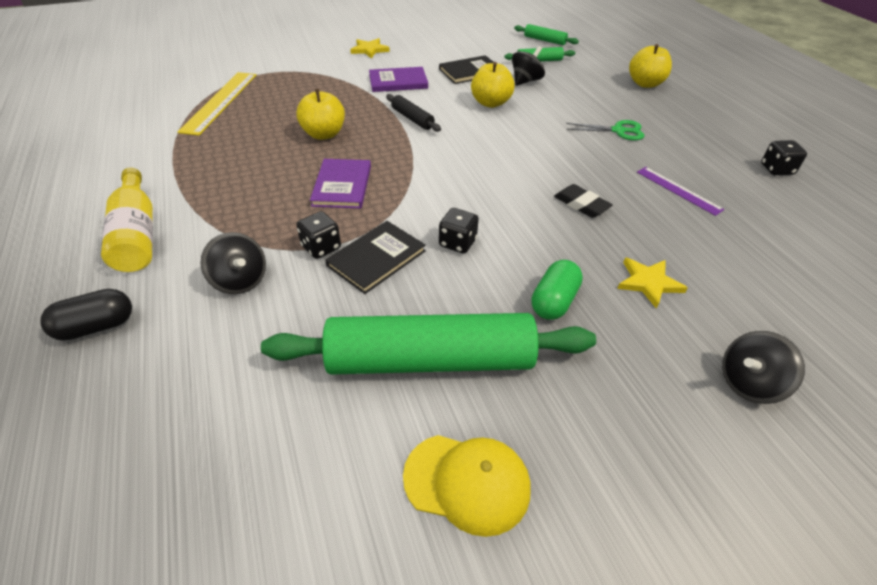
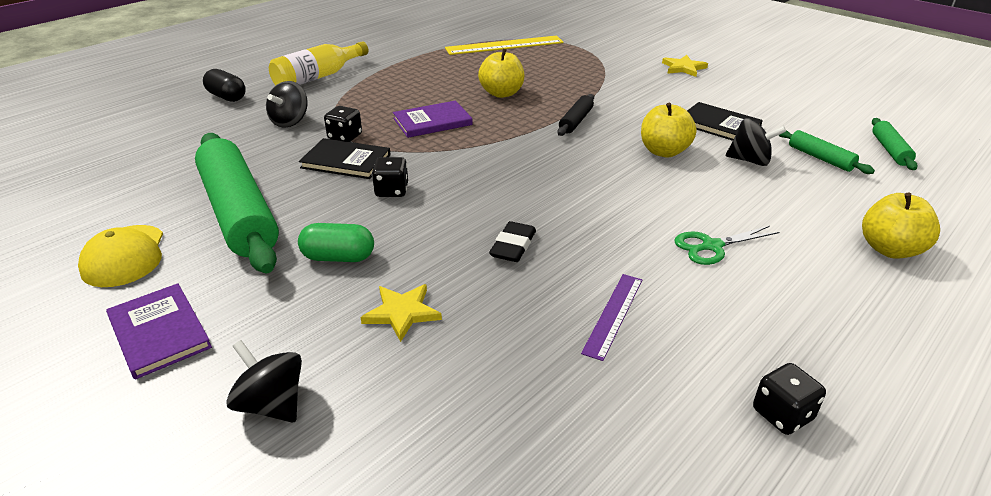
camera: 65 degrees right, 10 degrees down
purple book [369,67,428,92] -> purple book moved to [106,283,212,379]
green scissors [566,120,645,140] -> green scissors turned 90 degrees clockwise [674,226,780,265]

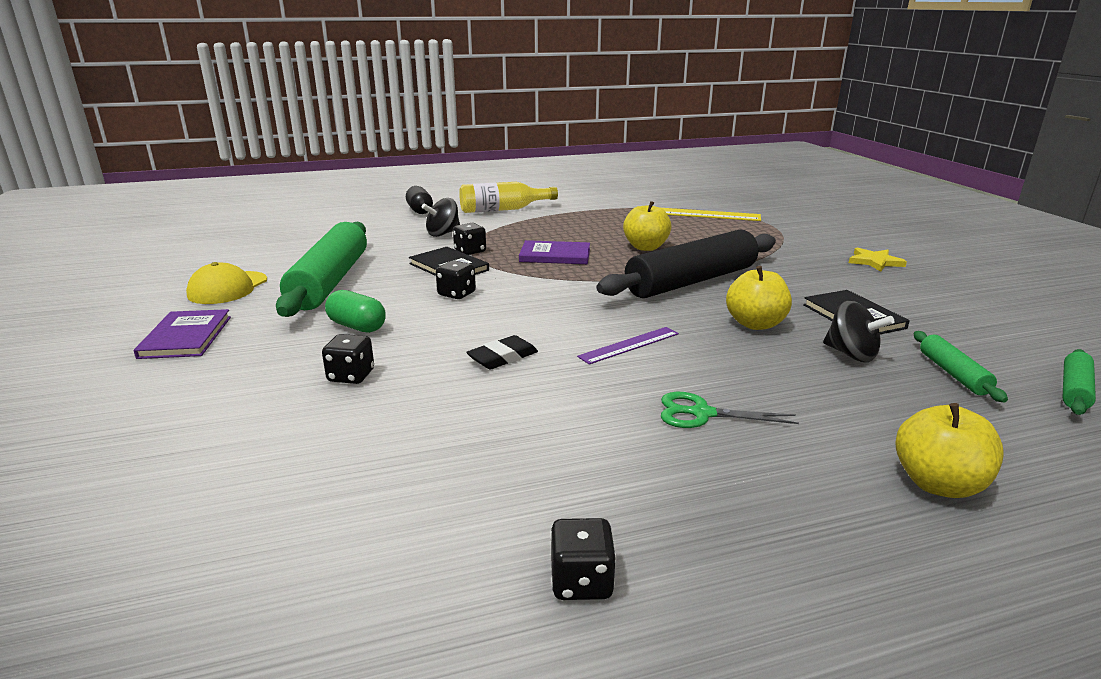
camera: 30 degrees right, 10 degrees down
black spinning top [226,340,302,422] -> none
yellow star [360,284,442,342] -> black dice [322,334,374,384]
black rolling pin [557,94,594,136] -> black rolling pin [597,229,776,298], size x2.27
purple ruler [581,274,642,361] -> purple ruler moved to [577,327,679,365]

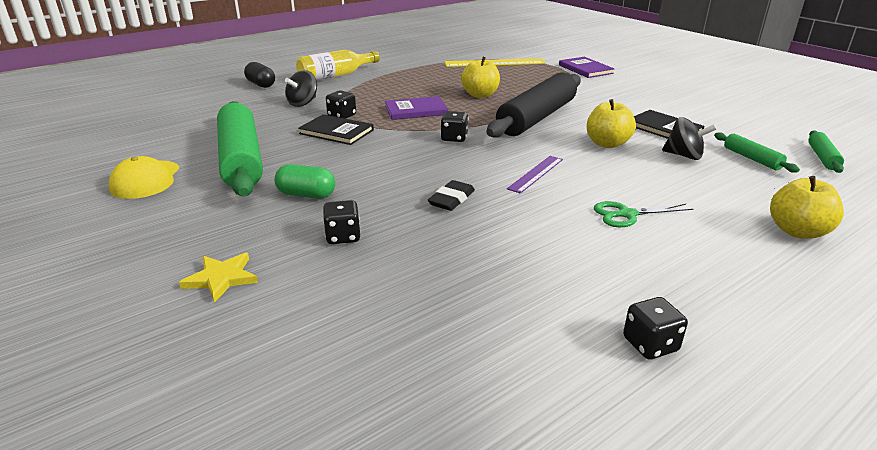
camera: 20 degrees left, 5 degrees up
purple book [134,309,231,359] -> purple book moved to [559,57,614,78]
black dice [436,261,476,299] -> black dice moved to [441,111,469,142]
yellow star [849,248,907,272] -> yellow star moved to [179,253,258,303]

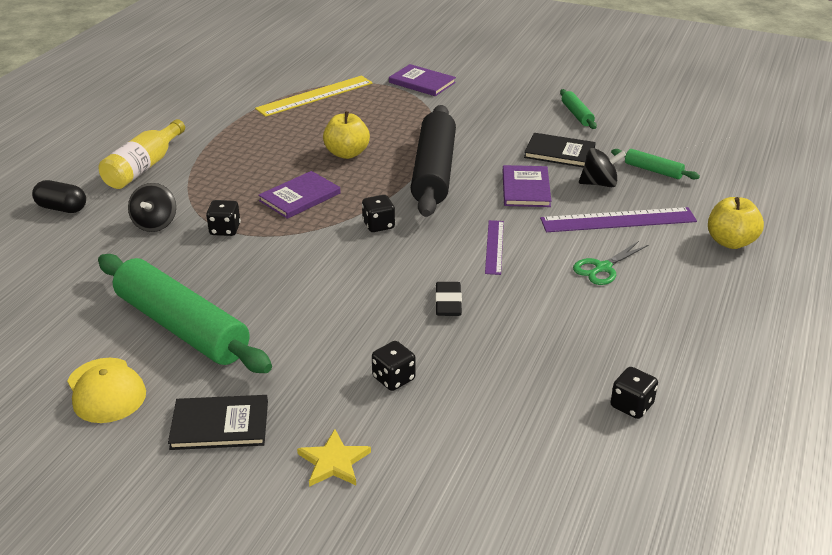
camera: 30 degrees left, 5 degrees up
green capsule [275,164,335,199] -> none
black book [298,114,374,145] -> black book moved to [168,395,268,450]
yellow apple [587,99,636,148] -> purple book [503,165,551,207]
black dice [623,297,688,360] -> black dice moved to [611,367,658,419]
green rolling pin [808,130,844,173] -> green rolling pin moved to [560,89,597,129]
none -> purple ruler [540,207,697,232]

